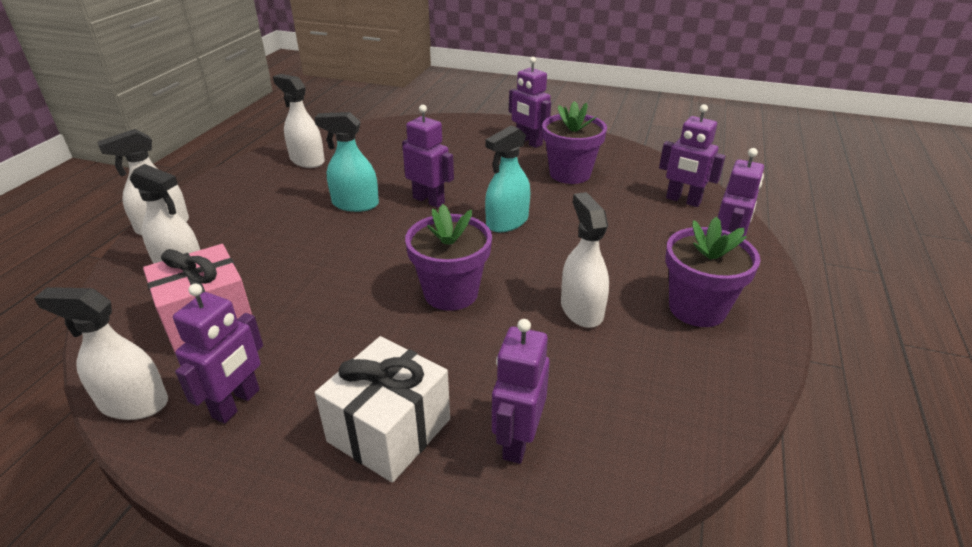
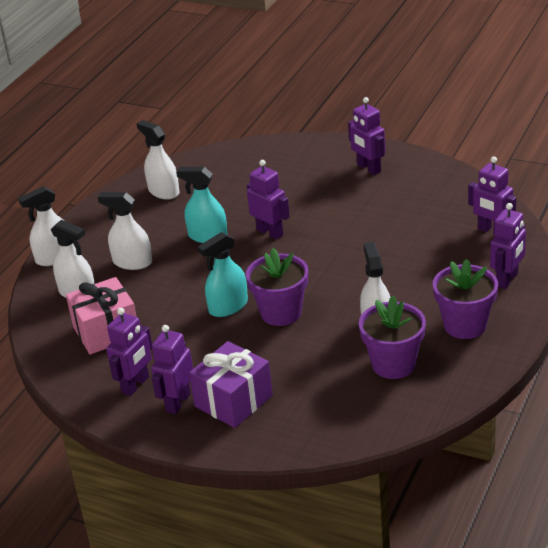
camera: 10 degrees right, 0 degrees up
white spray bottle [34,287,168,420] -> white spray bottle moved to [98,192,152,270]
white gift [315,336,450,483] -> purple gift [189,341,273,428]
turquoise spray bottle [485,125,530,232] -> turquoise spray bottle moved to [198,232,248,317]
purple robot [492,319,550,464] -> purple robot moved to [151,325,193,414]
purple flower pot [542,101,607,184] -> purple flower pot moved to [359,296,426,379]

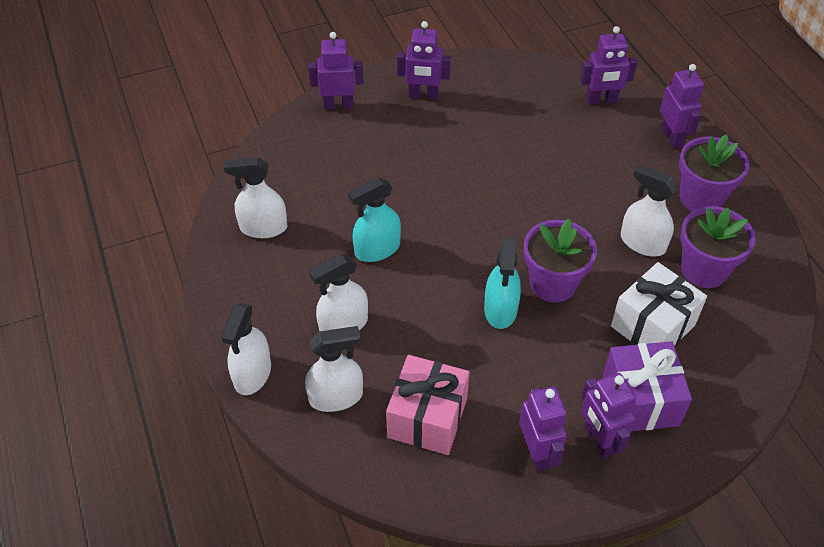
camera: 50 degrees left, 15 degrees up
purple robot [247,160,290,240] -> purple robot moved to [308,32,364,110]
none -> white gift [611,262,707,346]

